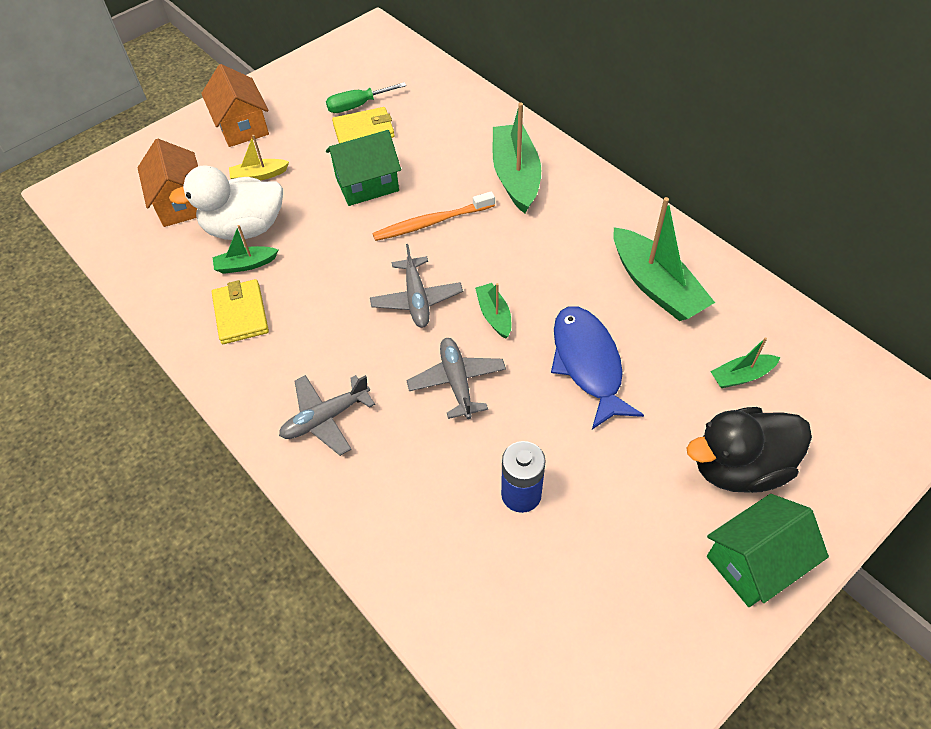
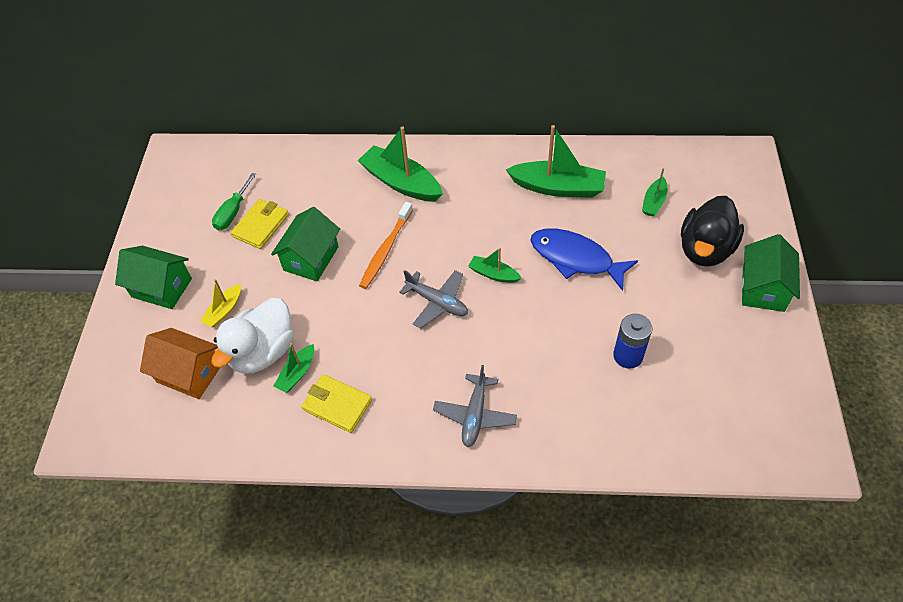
camera: 45 degrees left, 0 degrees up
orange house [201,64,269,147] -> green house [115,246,192,309]
grey plane [406,338,506,419] -> none

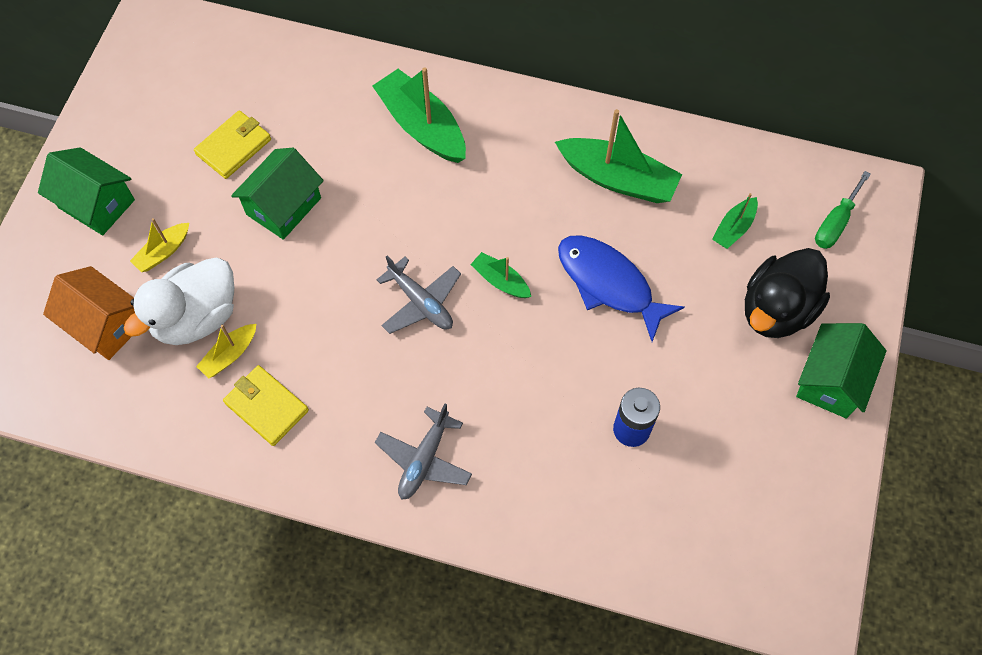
camera: 10 degrees right, 10 degrees up
green screwdriver [212,173,256,230] -> green screwdriver moved to [815,171,871,249]
green boat [274,343,314,393] -> yellow boat [196,324,256,379]
orange toothbrush [359,202,413,289] -> none

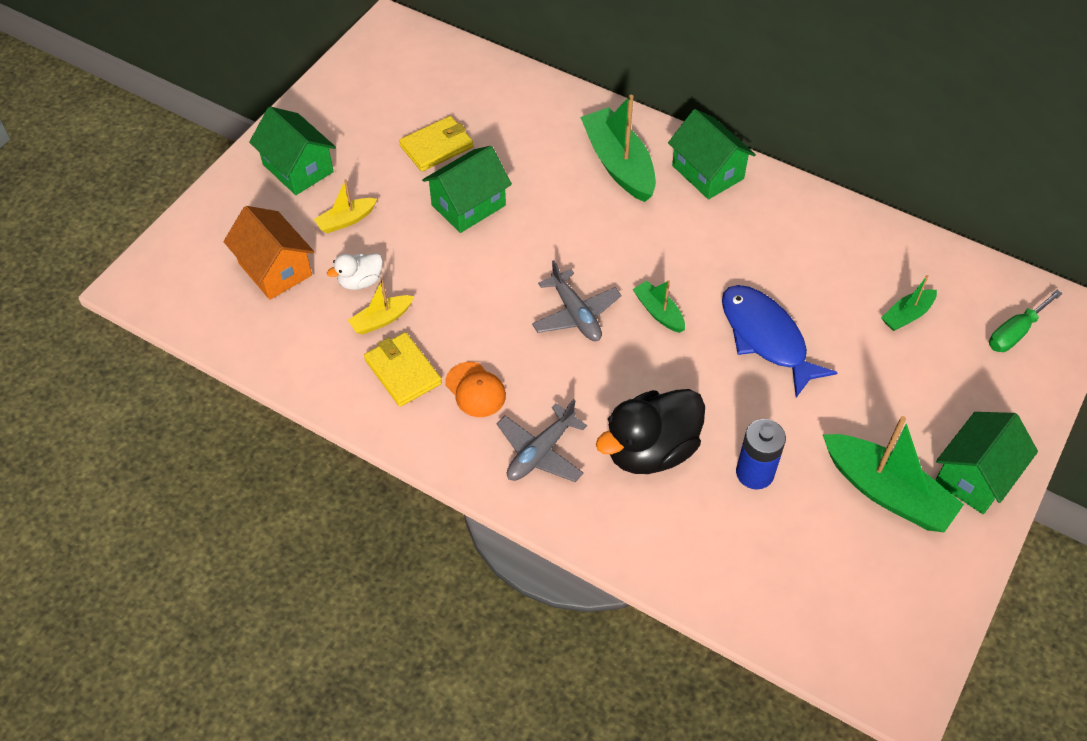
camera: 15 degrees right, 10 degrees down
white duck [124,258,234,345] -> white duck [327,253,383,290], size x0.50
green boat [555,109,682,203] -> green boat moved to [822,416,964,532]
black duck [745,248,830,338] -> black duck moved to [596,389,705,474]
none -> orange cap [445,362,506,417]
none -> green house [668,109,756,199]

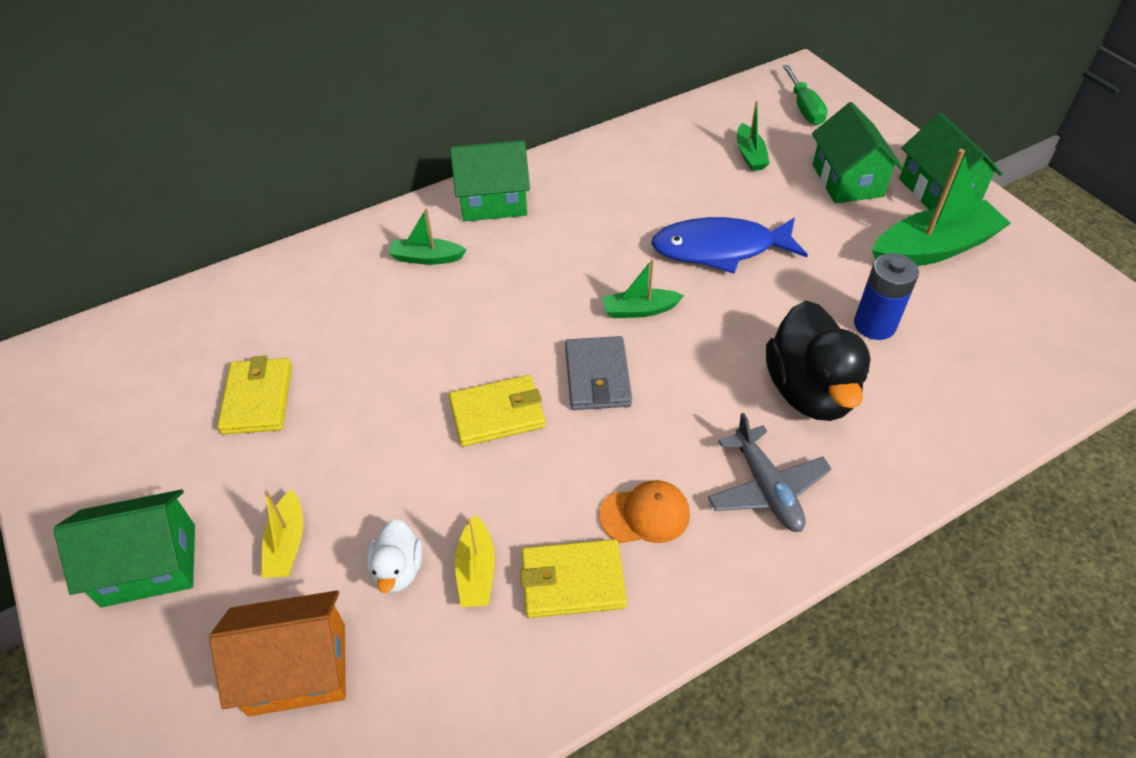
camera: 60 degrees left, 5 degrees down
green house [422,146,512,233] -> green house moved to [812,102,903,203]
grey plane [532,260,621,341] -> grey wallet [565,336,632,410]
green boat [580,95,656,202] -> green boat [389,208,467,265], size x0.52
none -> yellow wallet [449,375,546,447]

